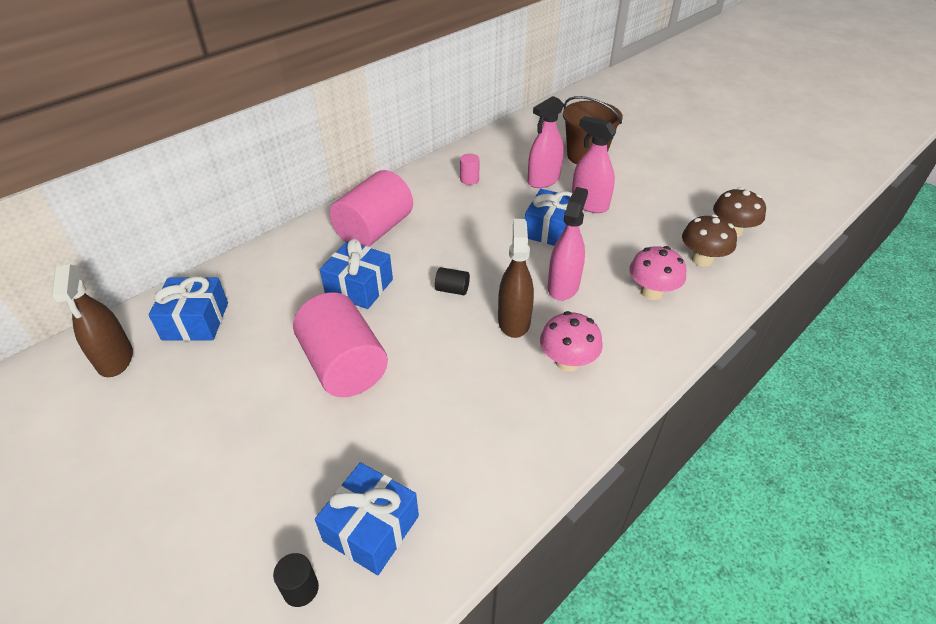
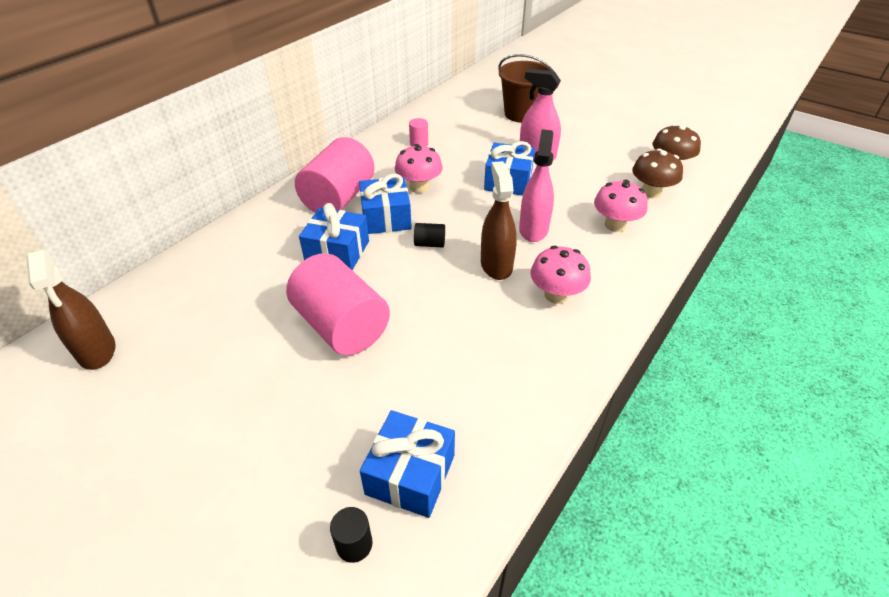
camera: 10 degrees left, 0 degrees up
blue gift [149,276,228,341] -> blue gift moved to [359,174,412,234]
pink spray bottle [528,96,564,188] -> none
none -> pink mushroom [395,144,443,193]

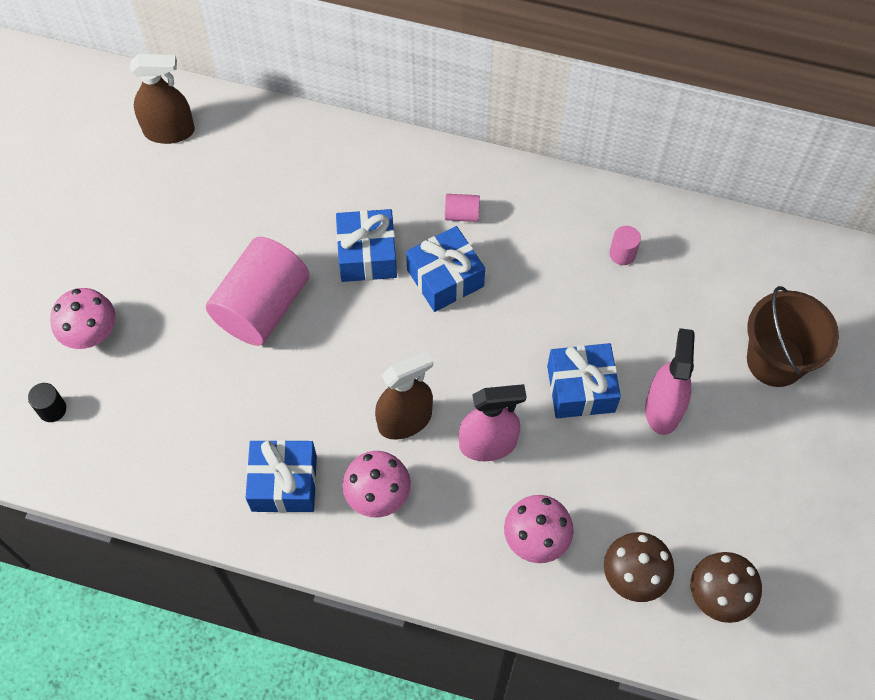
camera: 70 degrees right, 20 degrees up
brown spray bottle [26,250,115,370] -> brown spray bottle turned 135 degrees counterclockwise [130,54,195,144]
pink cylinder [295,137,375,213] -> pink cylinder [445,194,480,222], size x0.41
blue gift [360,410,455,518] -> blue gift moved to [246,440,317,513]
pink mushroom [395,144,443,193] -> pink mushroom moved to [50,288,116,349]
black cylinder [414,223,445,247] -> none

